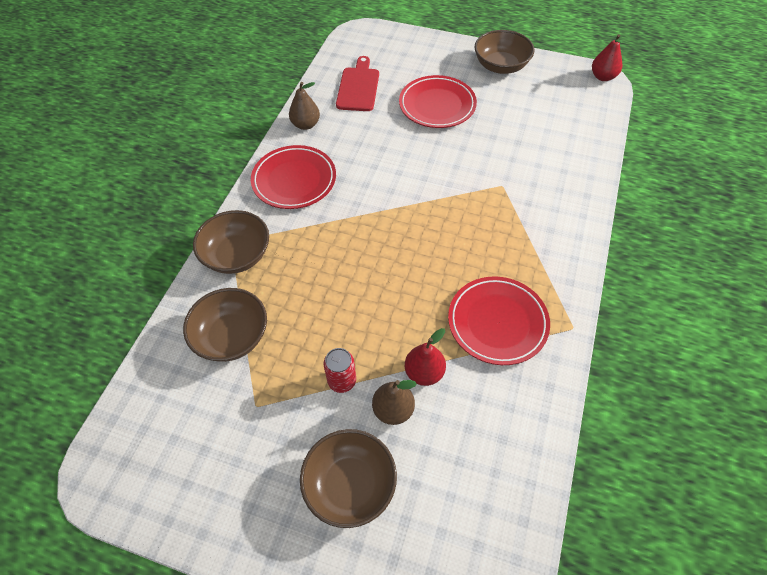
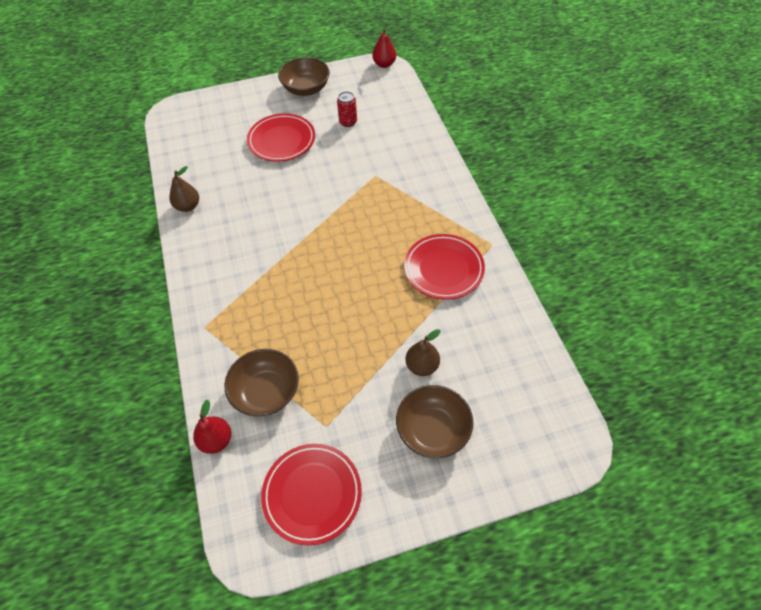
camera: 35 degrees left, 0 degrees up
brown bowl [193,210,269,274] -> none
red plate [251,145,336,209] -> red plate moved to [261,444,362,545]
red can [324,348,356,393] -> red can moved to [337,91,357,127]
red cutting board [336,56,379,111] -> none
red pear [405,328,446,386] -> red pear moved to [193,400,231,454]

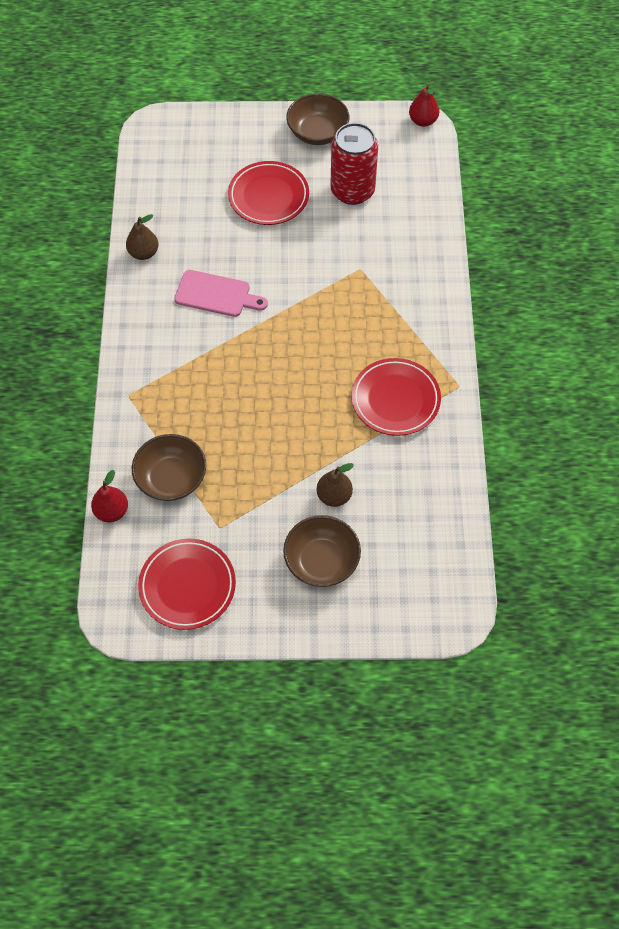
camera: 15 degrees right, 5 degrees up
red can [337,91,357,127] -> red can [330,123,378,205], size x2.02
none -> pink cutting board [174,270,268,317]

